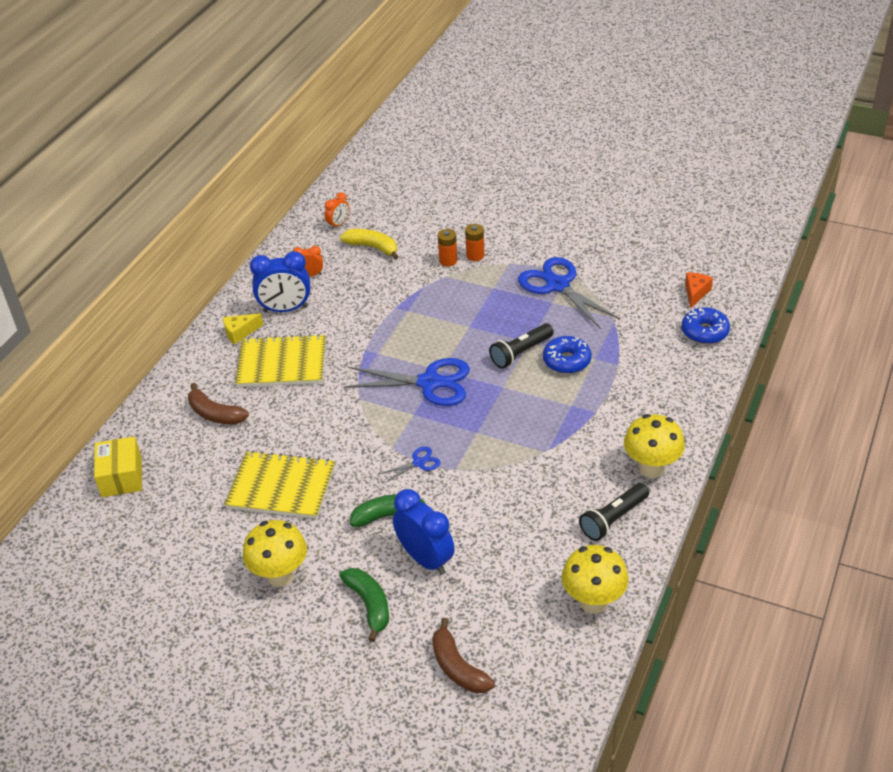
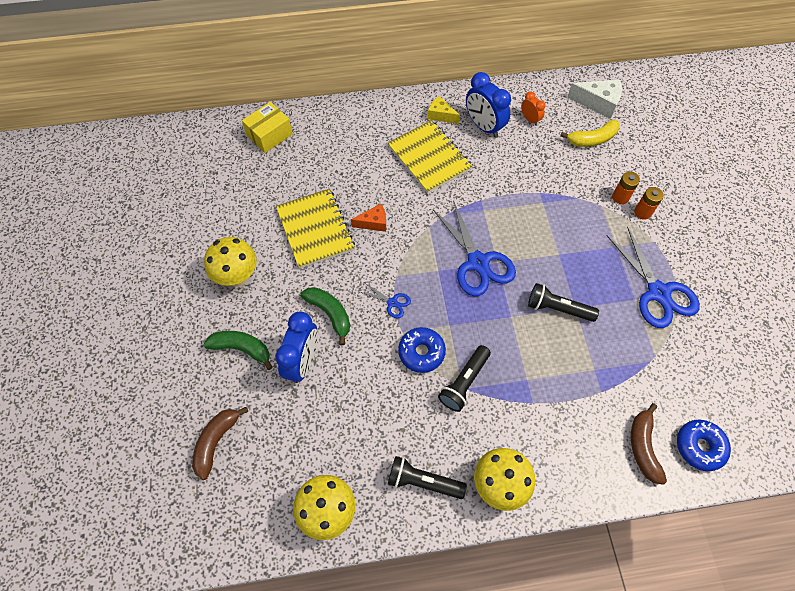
camera: 55 degrees right, 20 degrees up
brown banana [188,383,249,425] -> brown banana moved to [631,403,667,485]
orange clock [325,192,349,230] -> white cheese [567,80,622,119]
green banana [339,568,389,642] -> green banana turned 105 degrees counterclockwise [204,331,273,370]
yellow banana [340,229,398,259] -> yellow banana turned 75 degrees clockwise [560,119,620,147]
blue scissors [518,257,620,329] -> blue scissors turned 135 degrees clockwise [607,226,700,328]
blue donut [543,336,592,374] -> blue donut moved to [398,327,446,373]
orange cheese [685,273,713,308] -> orange cheese moved to [351,204,386,232]
none -> black flashlight [438,345,491,412]

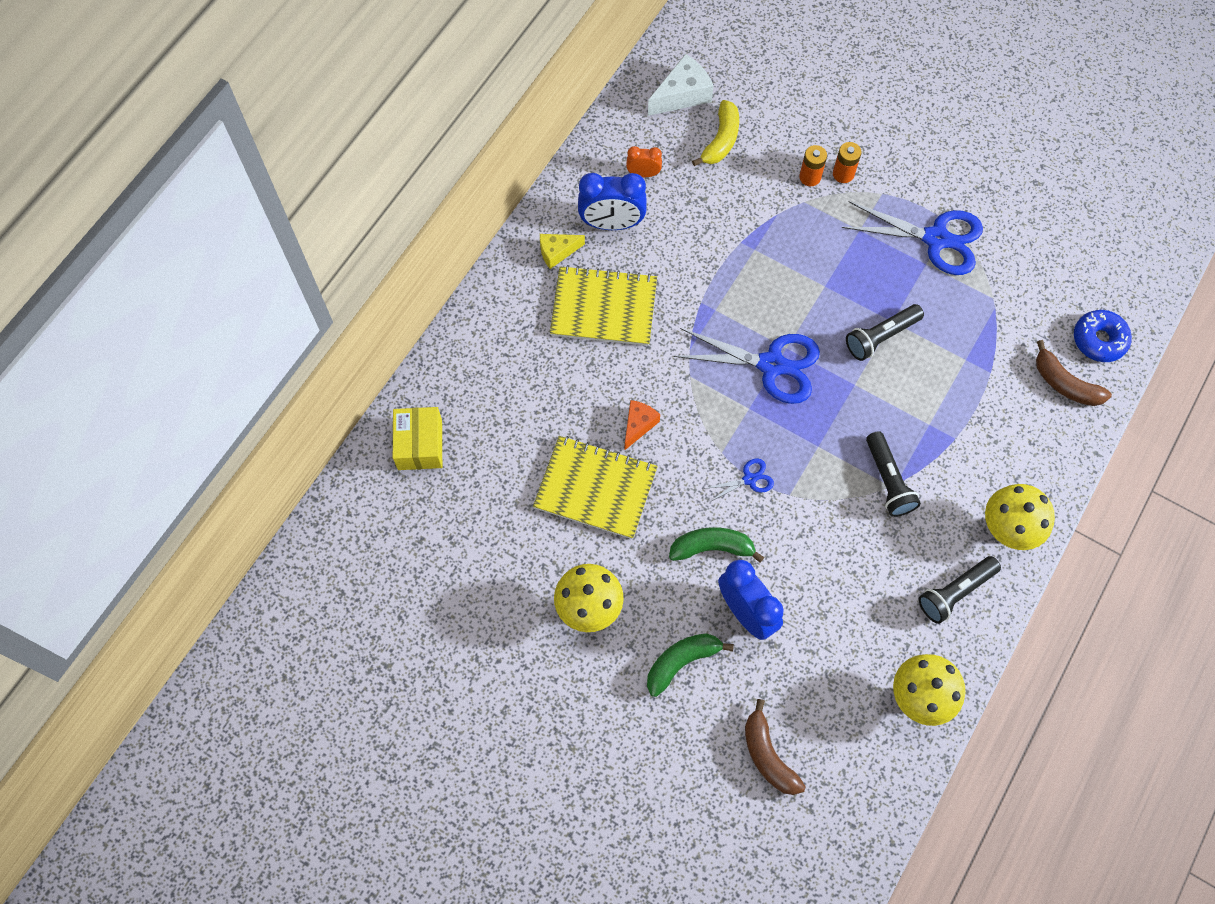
camera: 50 degrees left, 5 degrees up
blue donut [398,327,446,373] -> none

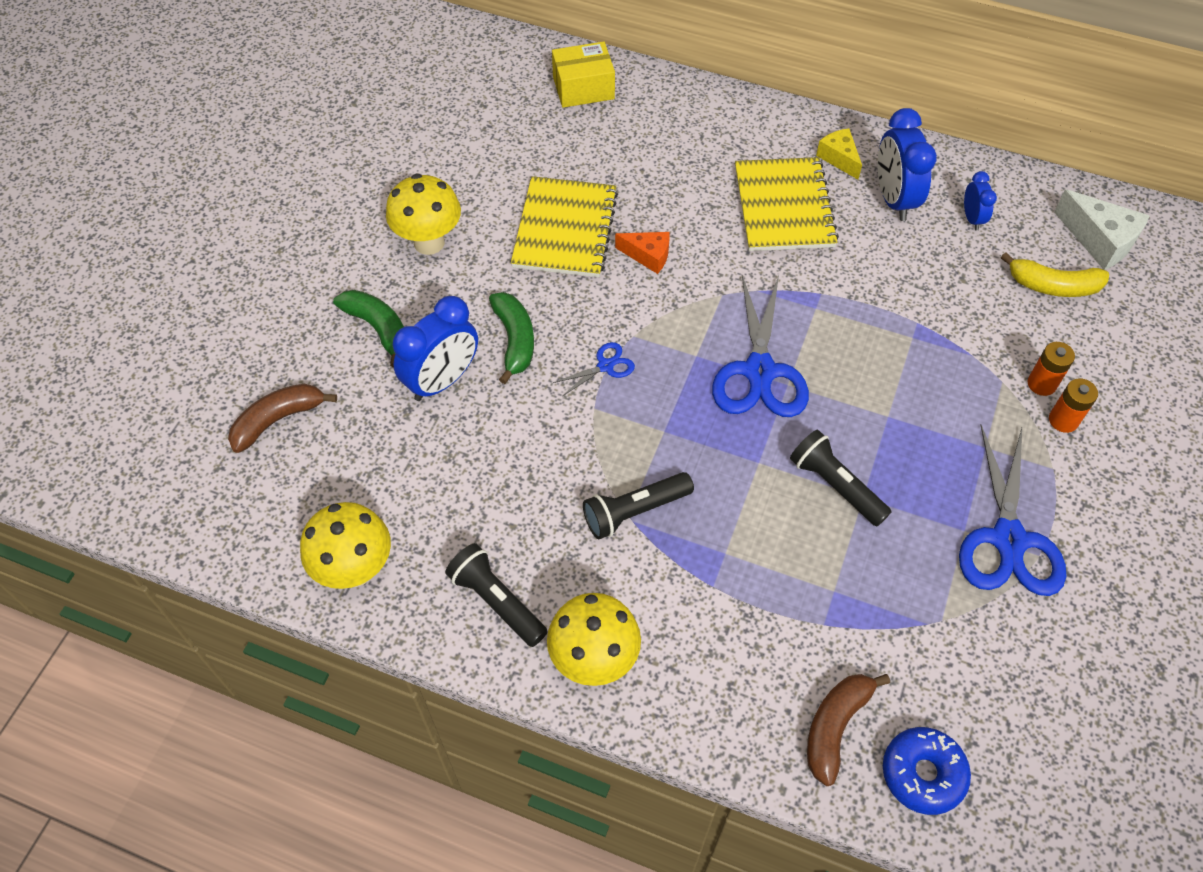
camera: 80 degrees right, 10 degrees down
orange clock [626,146,662,177] -> blue clock [964,171,997,230]
blue scissors [704,459,774,502] -> blue scissors turned 90 degrees counterclockwise [553,342,635,396]

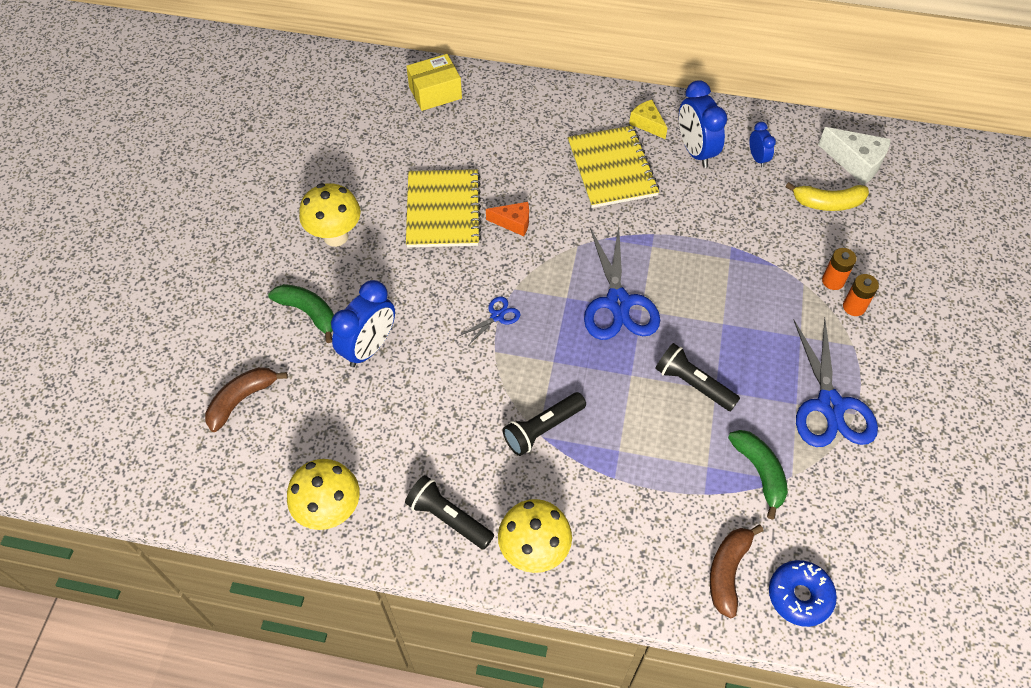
camera: 10 degrees left, 0 degrees up
green banana [489,292,534,384] -> green banana moved to [728,430,788,519]

